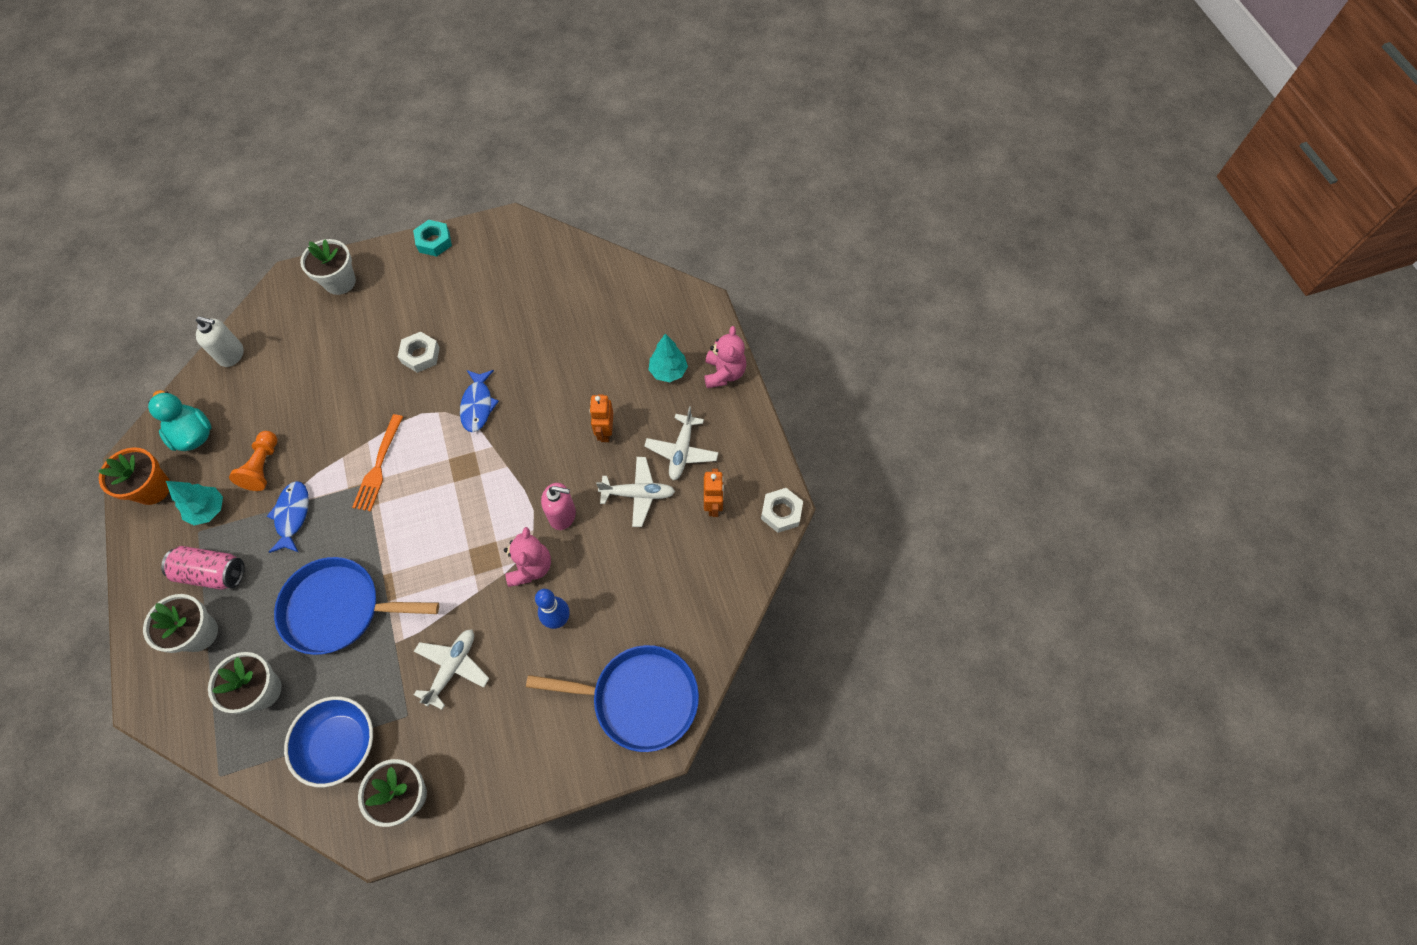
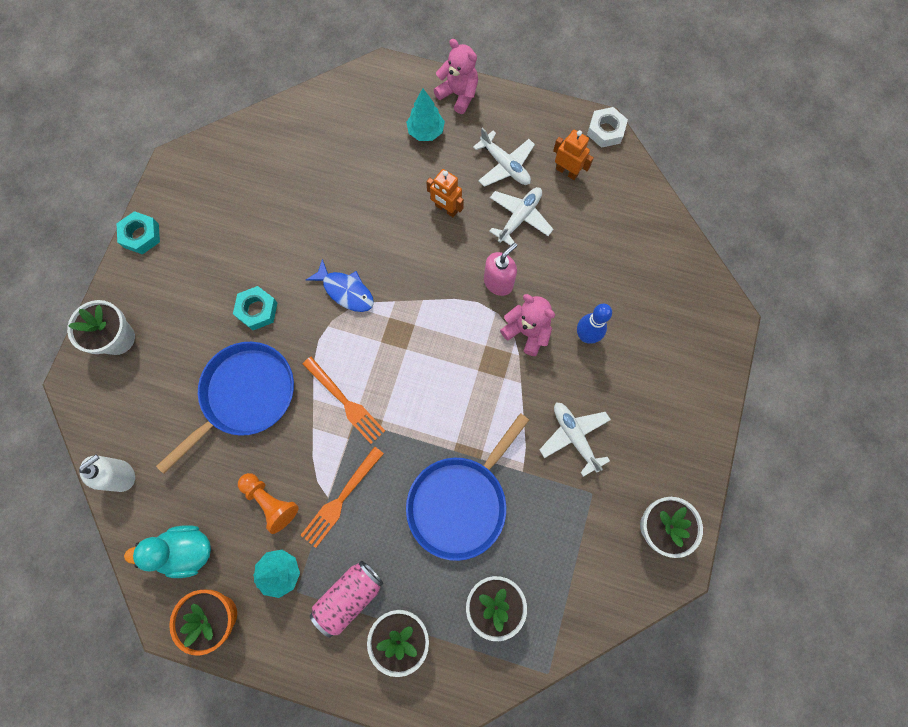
camera: 55 degrees left, 10 degrees up
blue fish [267,481,309,553] -> orange fork [300,446,384,548]
blue bowl [284,696,373,787] -> none
white nut [398,332,440,373] -> turquoise nut [233,286,277,330]
blue pan [526,645,699,752] -> blue pan moved to [156,342,294,474]

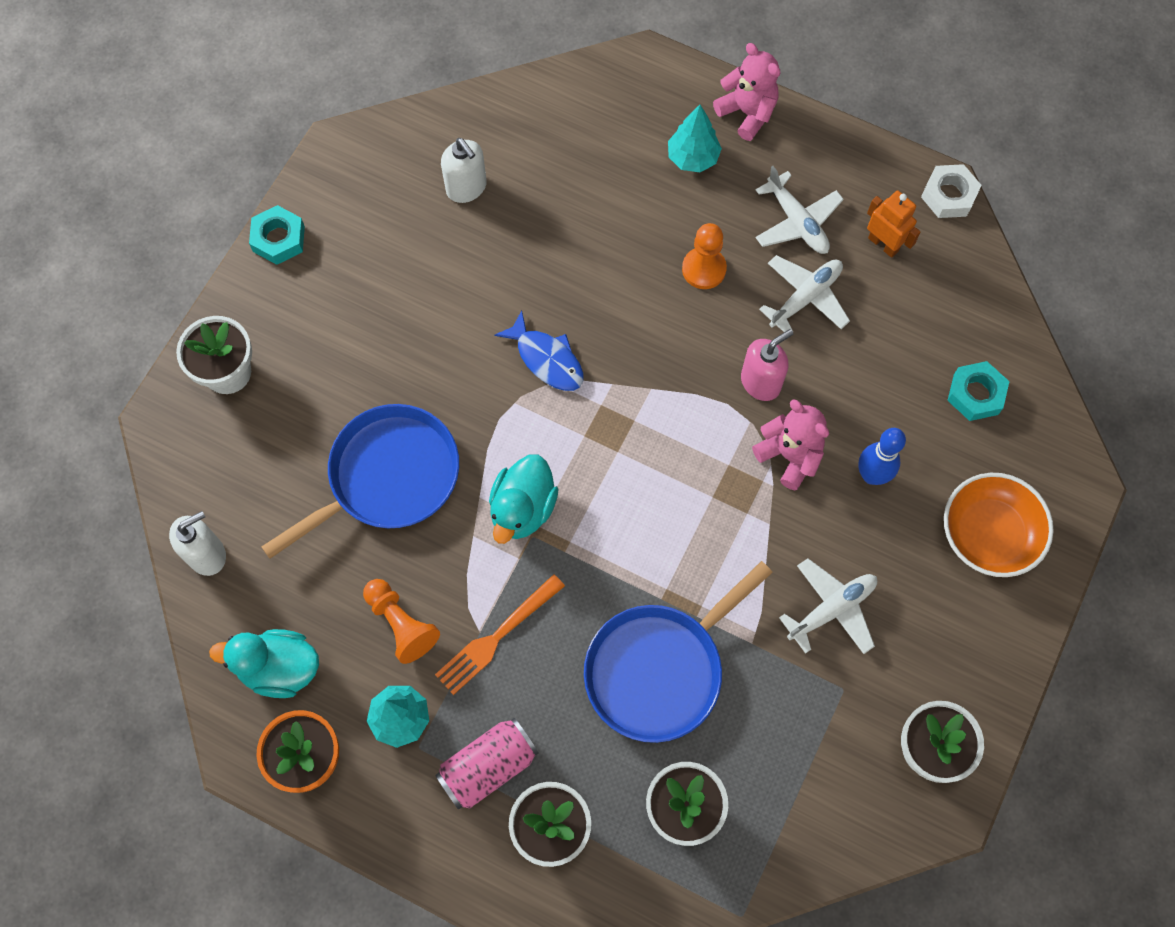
camera: 10 degrees right, 5 degrees down
turquoise nut [233,286,277,330] -> turquoise nut moved to [947,361,1010,421]
orange fork [303,357,385,444] -> turquoise duck [489,455,559,544]
orange robot [426,169,464,217] -> orange pawn [682,223,727,289]
white plane [539,403,611,477] -> white plane turned 75 degrees clockwise [779,558,877,654]
none -> white soap dispenser [441,138,487,203]
none -> orange bowl [944,473,1054,577]

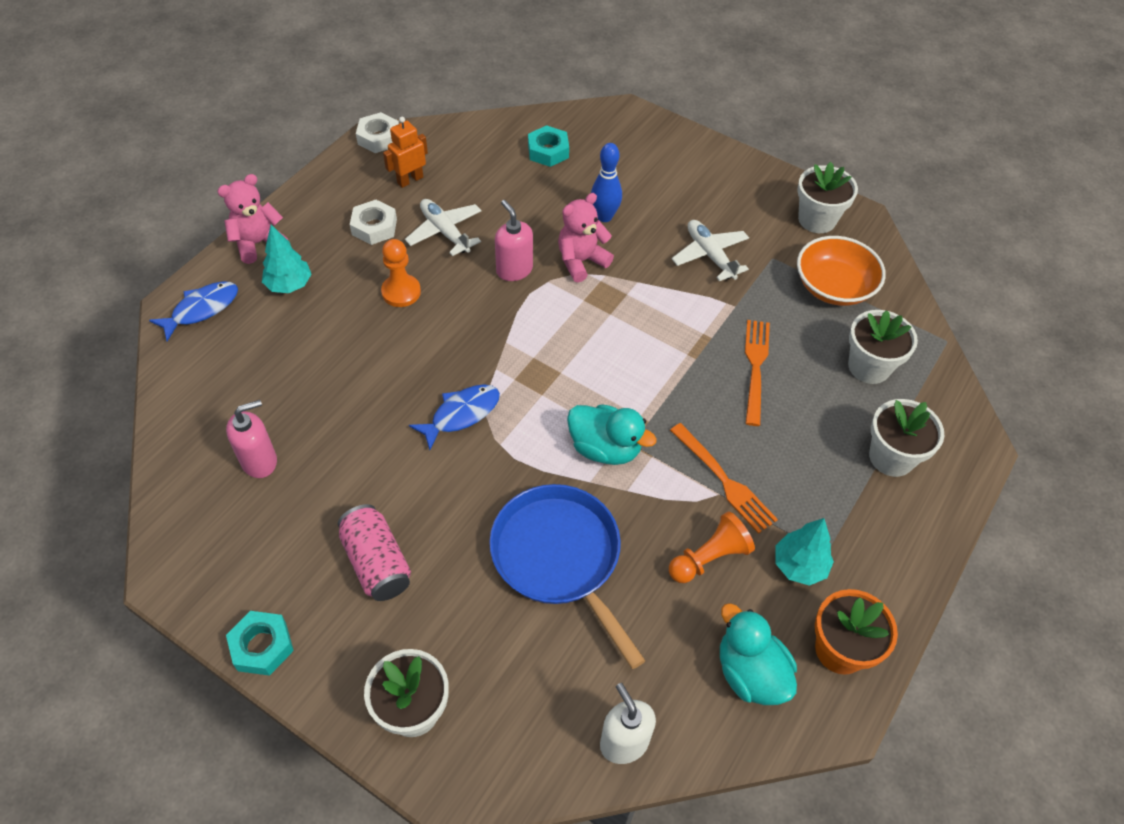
camera: 85 degrees left, 15 degrees down
turquoise duck [209,629,319,698] -> turquoise duck turned 135 degrees clockwise [720,603,797,705]
pink can [435,718,539,810] -> pink can moved to [338,504,411,601]
white soap dispenser [441,138,487,203] -> pink soap dispenser [226,400,277,478]
blue pan [584,561,773,743] -> orange fork [745,320,770,426]
white plane [755,166,844,254] -> white nut [350,200,397,245]
orange bowl [944,473,1054,577] -> orange bowl moved to [797,236,886,306]
none -> blue fish [149,281,238,341]

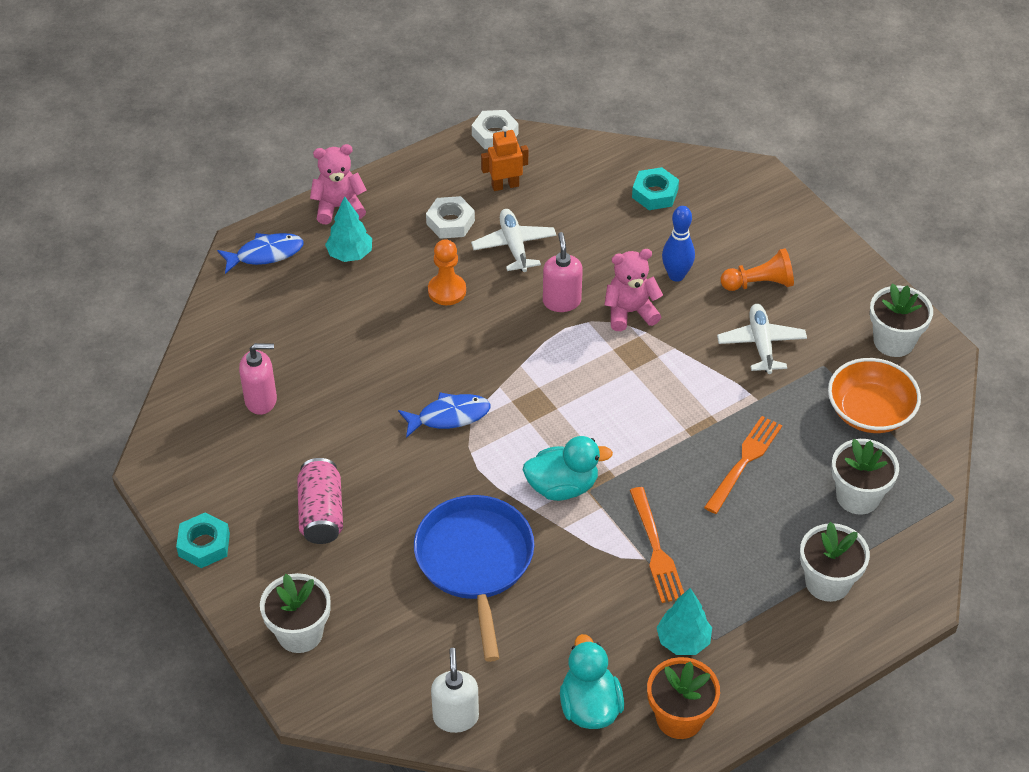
camera: 25 degrees right, 5 degrees down
turquoise duck [567,404,657,465] -> turquoise duck turned 60 degrees counterclockwise [523,436,613,501]
orange pawn [669,511,755,583] -> orange pawn moved to [721,249,794,291]

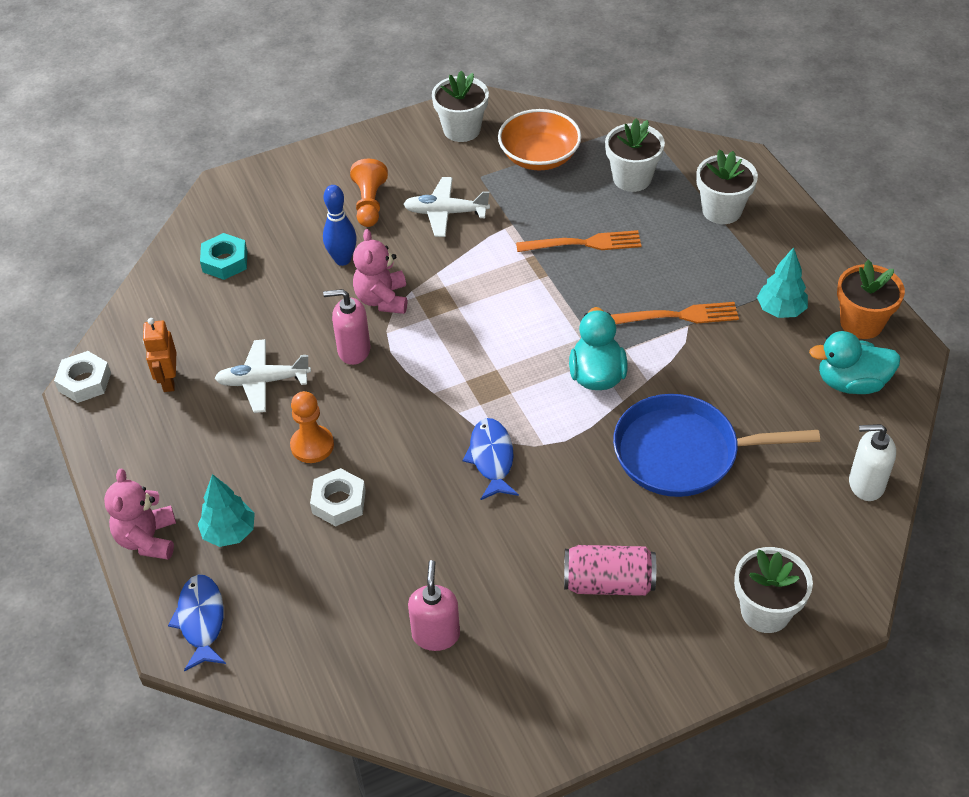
camera: 80 degrees left, 0 degrees up
turquoise nut [176,512,230,568] -> none
white nut [426,196,475,239] -> white nut moved to [310,468,366,526]
orange fork [704,416,782,514] -> orange fork turned 135 degrees clockwise [516,230,642,252]

